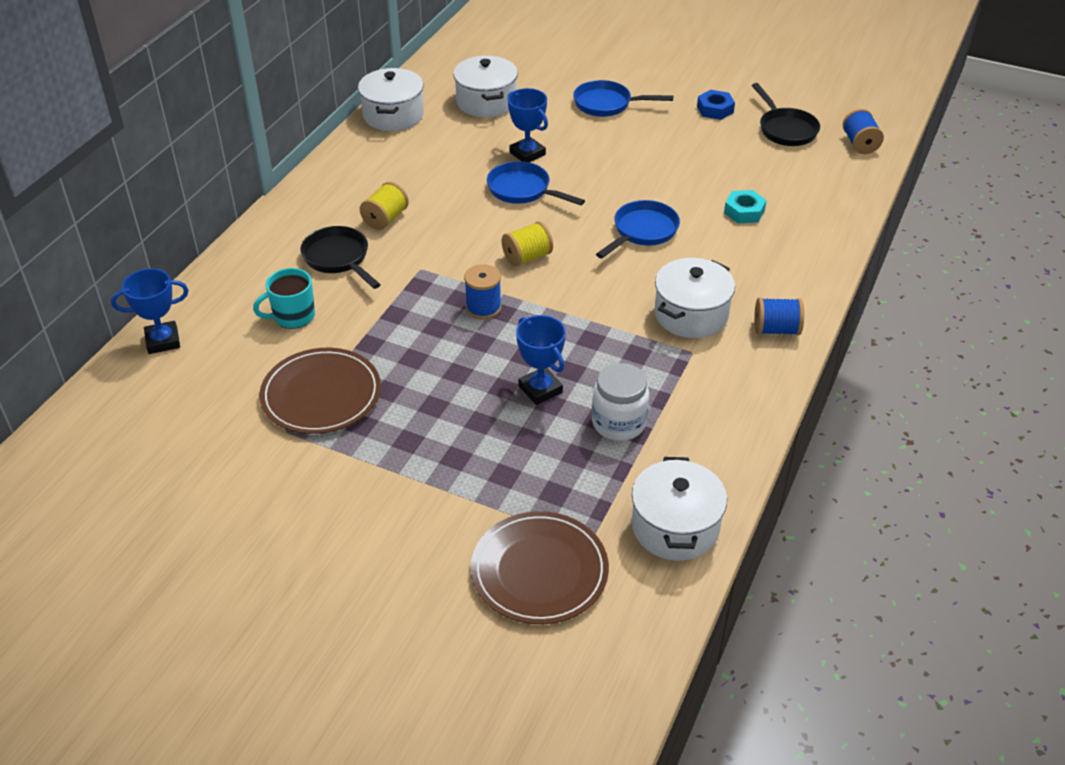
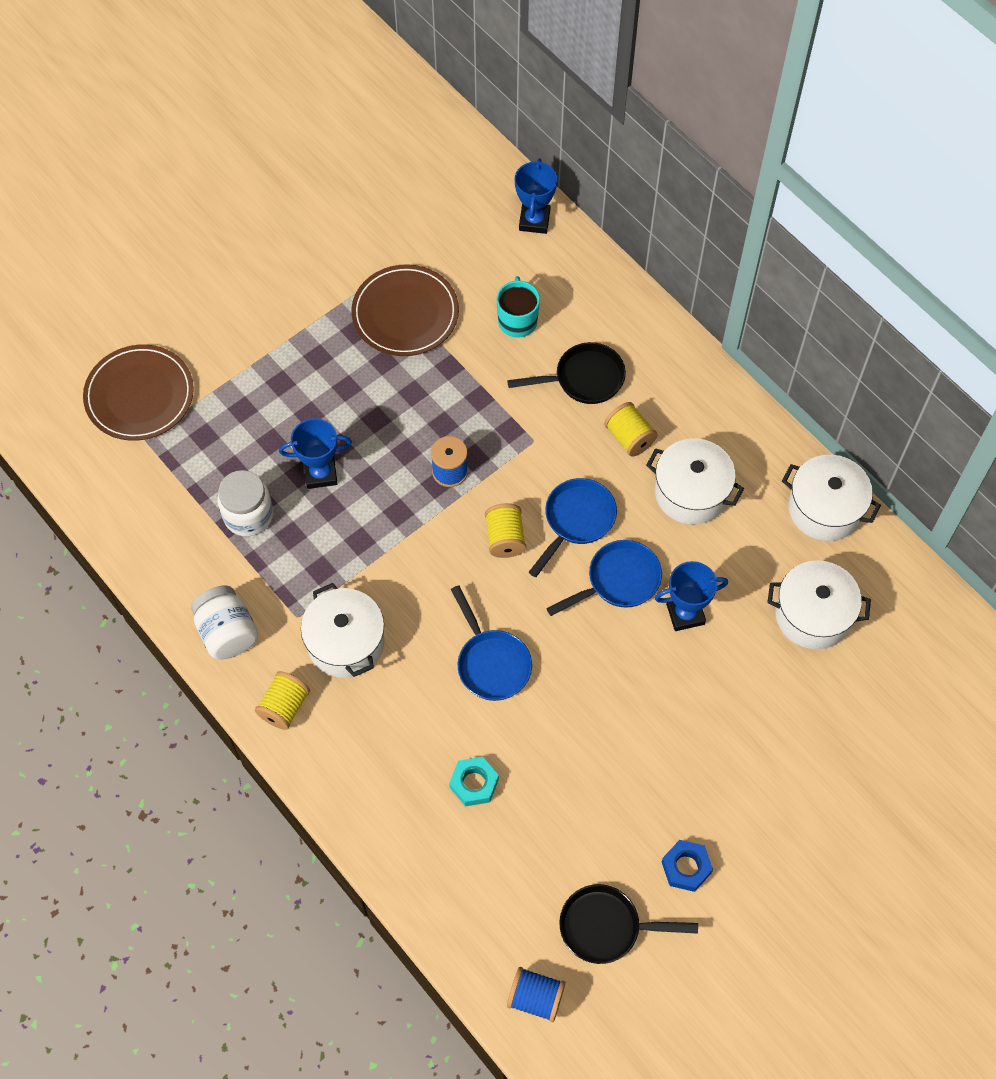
camera: 115 degrees right, 20 degrees up
blue pan [573,80,673,117] -> blue pan moved to [529,478,617,577]
white pot [632,457,727,561] -> white pot moved to [646,438,744,525]
blue spool [754,298,804,335] -> yellow spool [255,671,310,730]
none -> white jar [191,586,258,660]

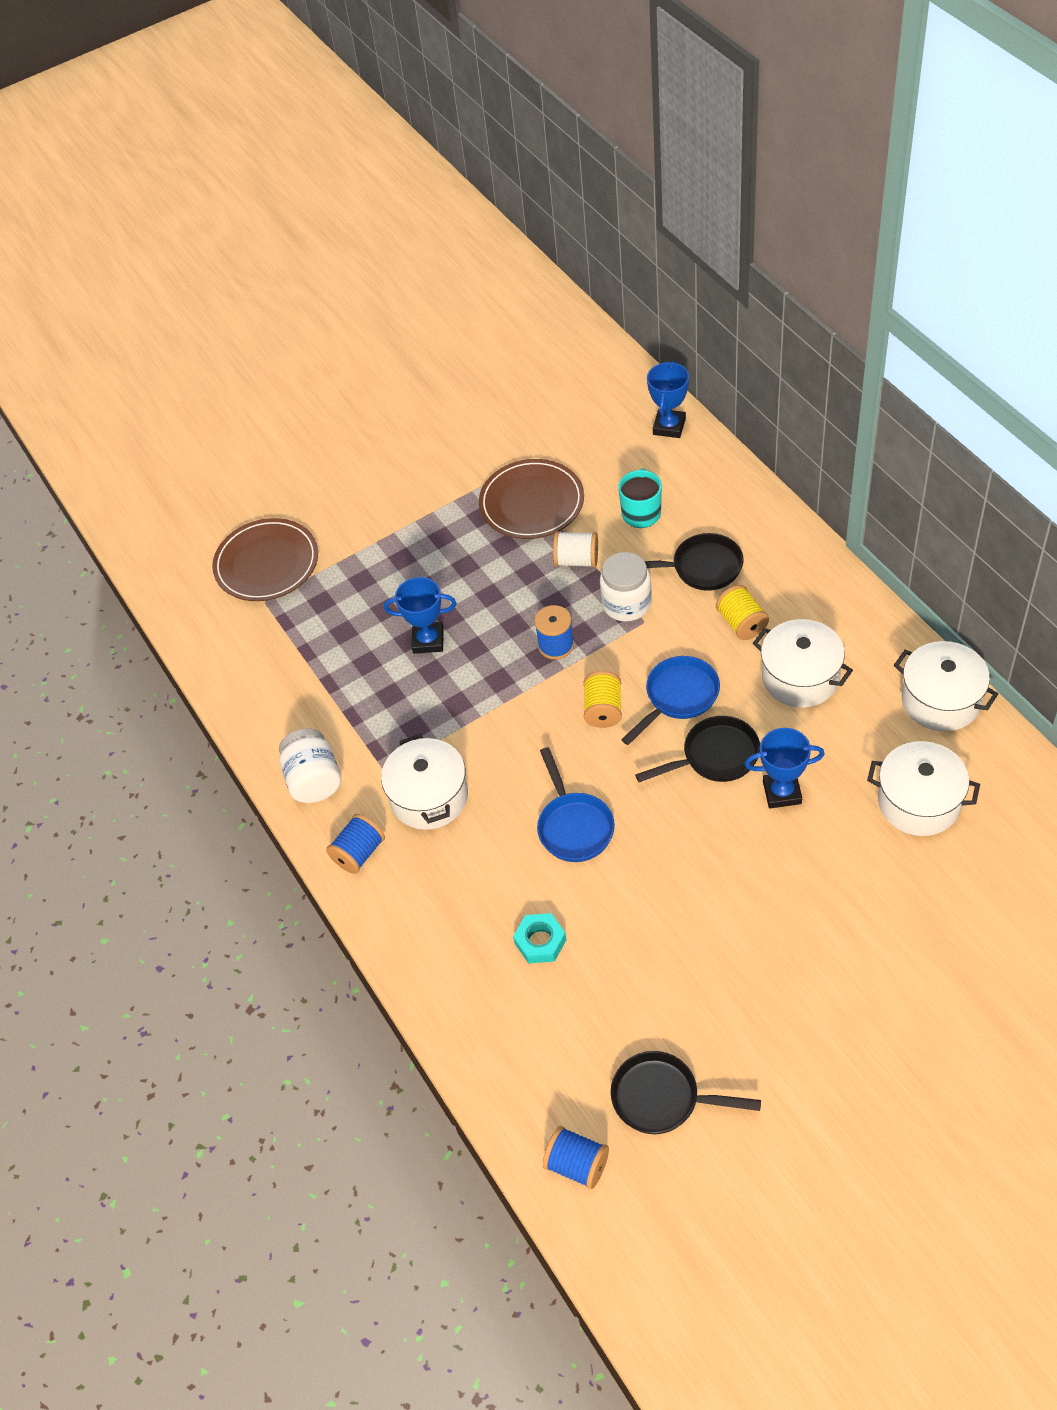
camera: 15 degrees right, 10 degrees down
white jar [217,470,273,536] -> white jar moved to [600,552,652,622]
yellow spool [255,671,310,730] -> blue spool [326,814,385,874]
blue pan [546,540,662,616] -> black pan [635,716,760,782]
blue nut [662,840,713,892] -> none
none -> white spool [553,531,598,568]

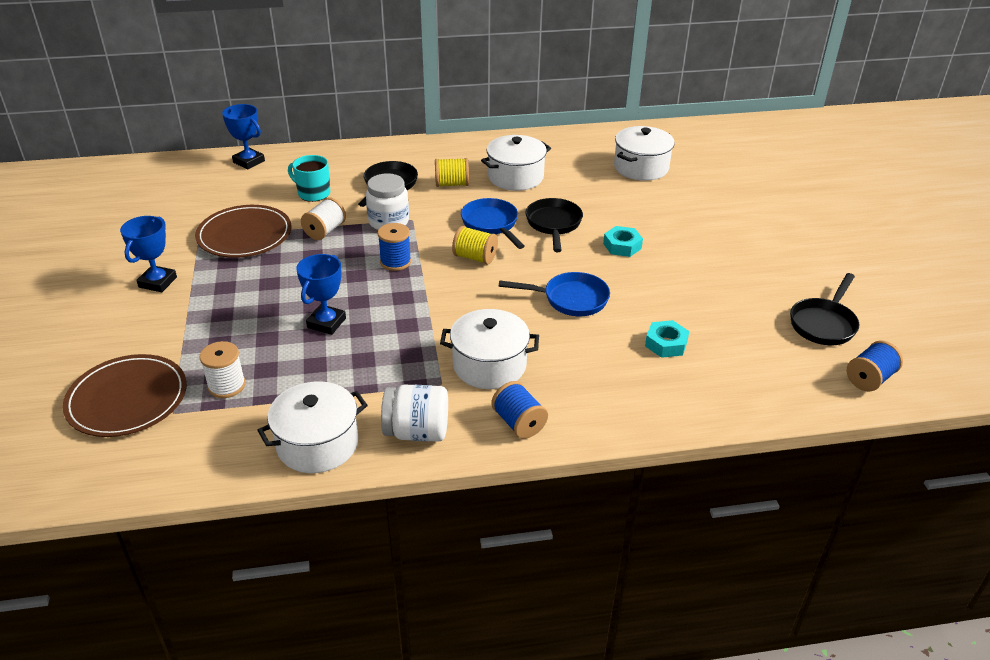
camera: 75 degrees left, 15 degrees down
blue trophy [745,728,825,808] -> blue trophy moved to [120,216,177,292]
white pot [894,641,998,732] -> white pot moved to [257,381,368,473]
none -> white spool [199,341,246,398]
none -> turquoise nut [603,226,643,257]

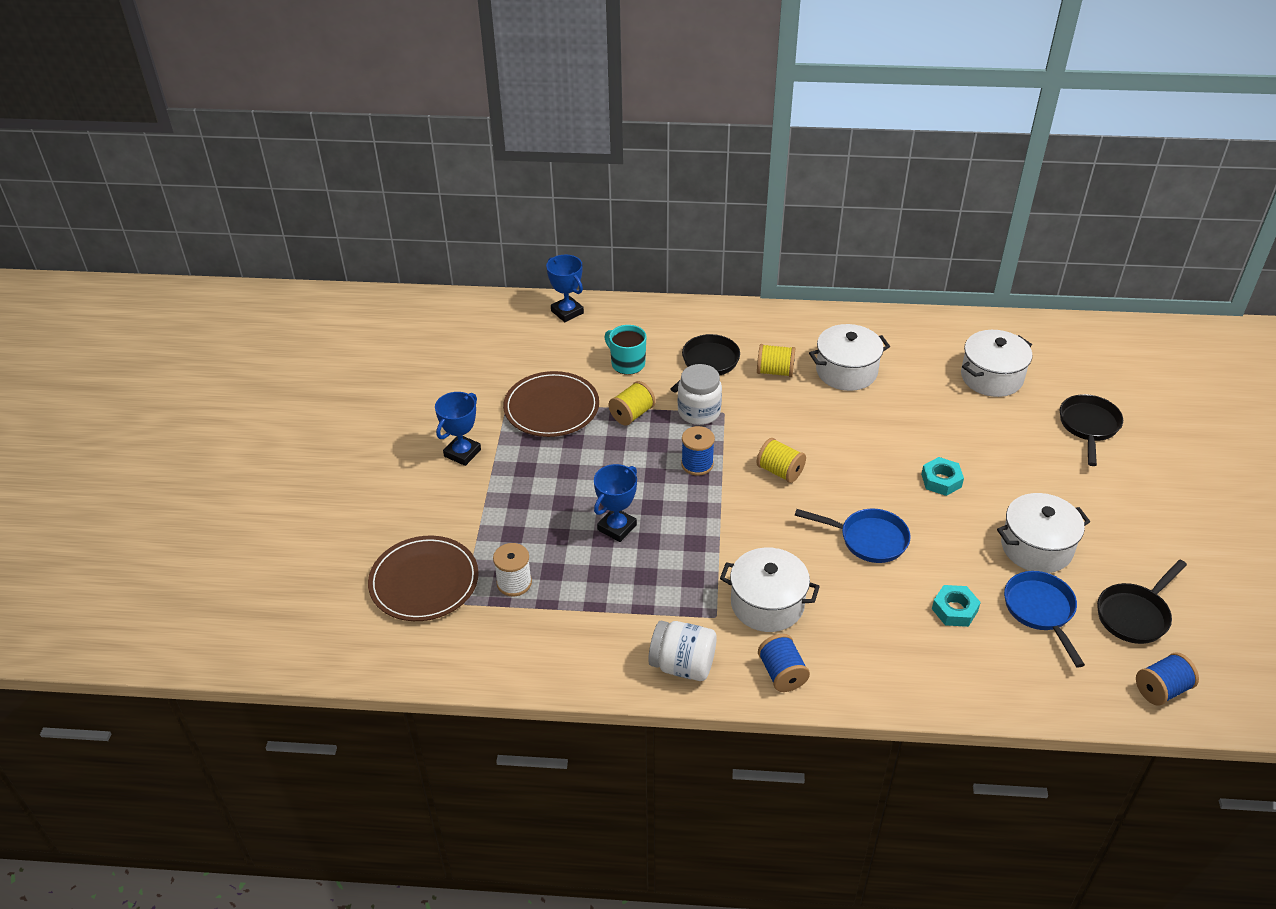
camera: 15 degrees right, 5 degrees up
white pot [257,381,368,473] -> white pot moved to [997,493,1090,573]
white spool [301,198,346,240] -> yellow spool [609,381,655,426]
blue pan [461,198,525,249] -> blue pan moved to [1004,571,1085,668]
black pan [526,198,583,252] -> black pan moved to [1060,394,1123,466]

